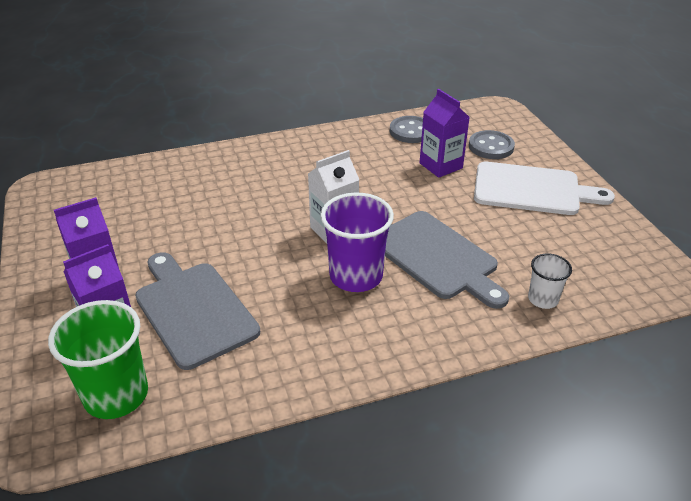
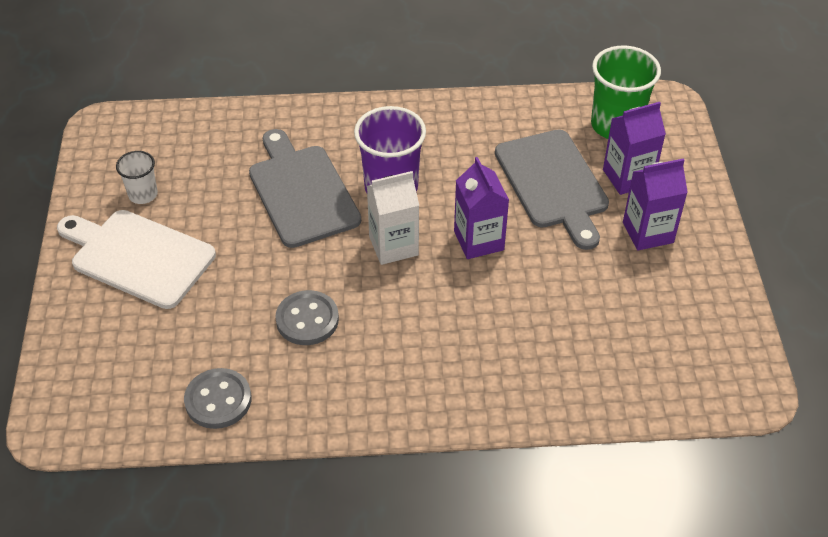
camera: 165 degrees left, 10 degrees up
purple carton [420,89,470,178] -> purple carton moved to [454,157,509,259]
grey button [469,130,515,159] -> grey button moved to [275,290,339,345]
white cup [528,253,572,309] -> white cup moved to [116,151,158,204]

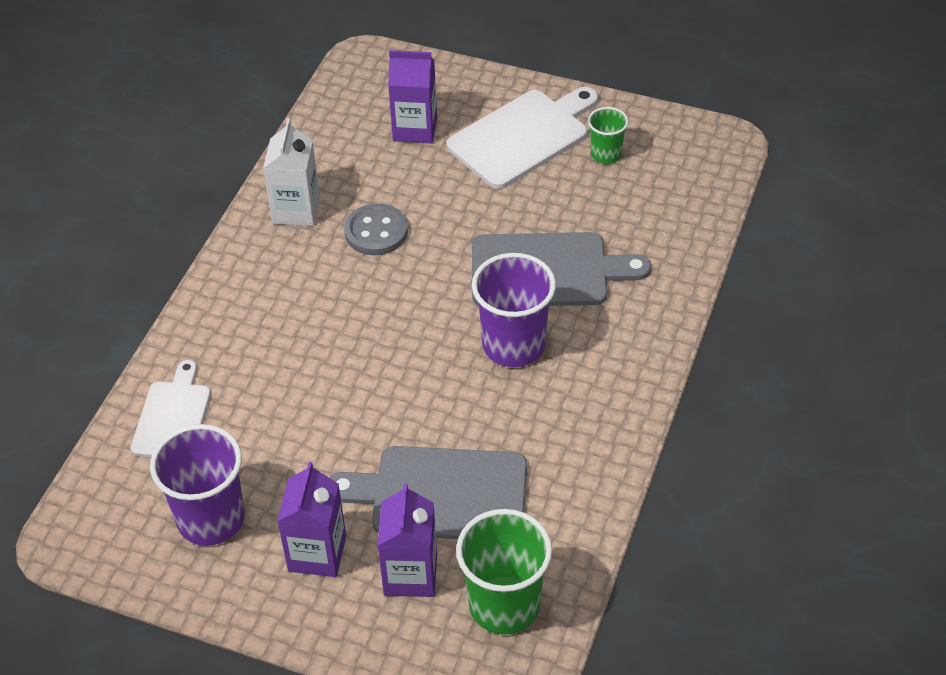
camera: 115 degrees right, 0 degrees up
white cup [116,151,158,204] -> green cup [588,107,629,164]
grey button [184,368,251,429] -> none
white carton [367,171,419,265] -> white carton moved to [263,119,320,226]
purple carton [454,157,509,259] -> purple carton moved to [388,50,437,143]
none -> white cutting board [131,360,211,457]
none -> purple cup [150,424,245,546]

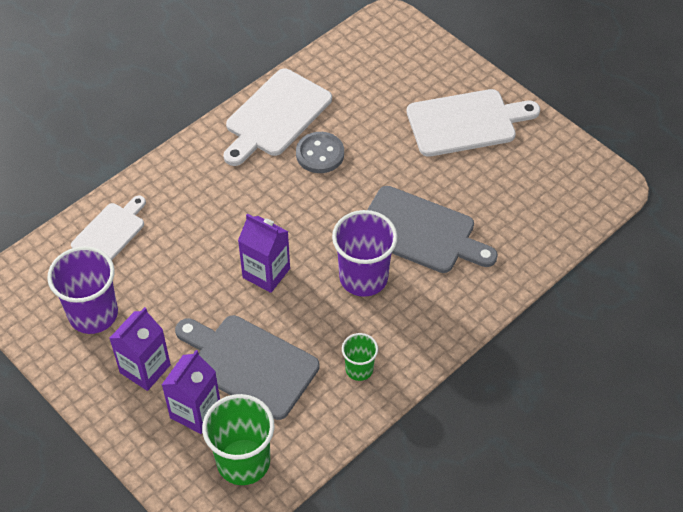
camera: 25 degrees right, 5 degrees up
white carton [263,119,320,226] -> white cutting board [223,69,332,166]
purple carton [388,50,437,143] -> purple carton moved to [238,214,290,293]
green cup [588,107,629,164] -> green cup moved to [342,333,378,381]

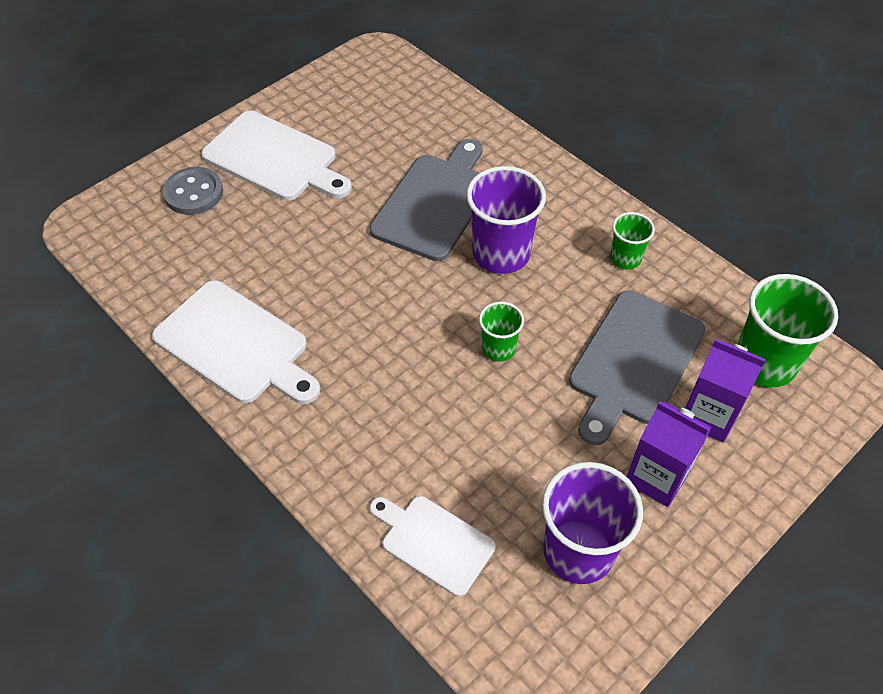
camera: 90 degrees left, 0 degrees up
purple carton [238,214,290,293] -> green cup [479,302,524,362]
grey button [296,132,344,173] -> grey button moved to [162,167,223,215]
white cutting board [407,89,540,157] -> white cutting board turned 135 degrees clockwise [201,111,352,201]

